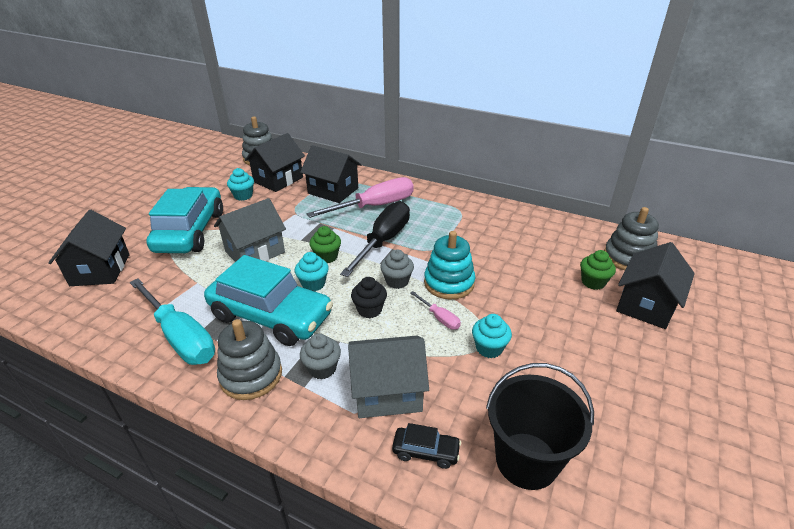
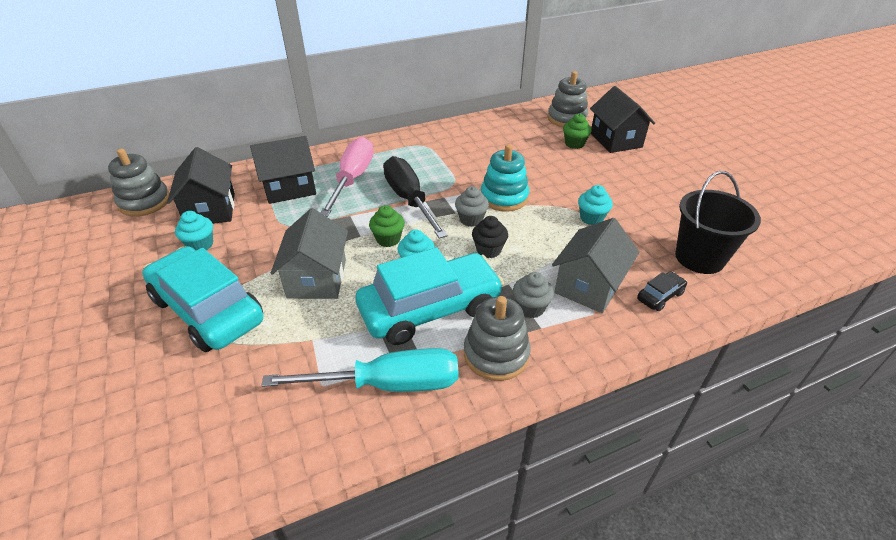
camera: 50 degrees left, 5 degrees up
black house [48,210,130,286] -> none
pink screwdriver [410,291,461,330] -> none

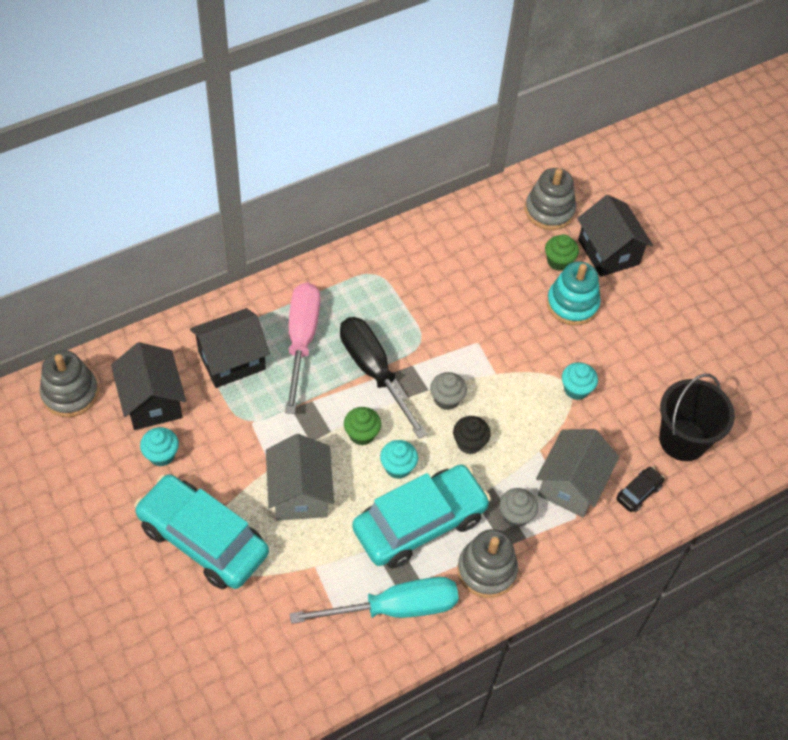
camera: 10 degrees left, 15 degrees up
turquoise stacking toy [481,144,529,212] -> turquoise stacking toy moved to [547,261,601,325]

